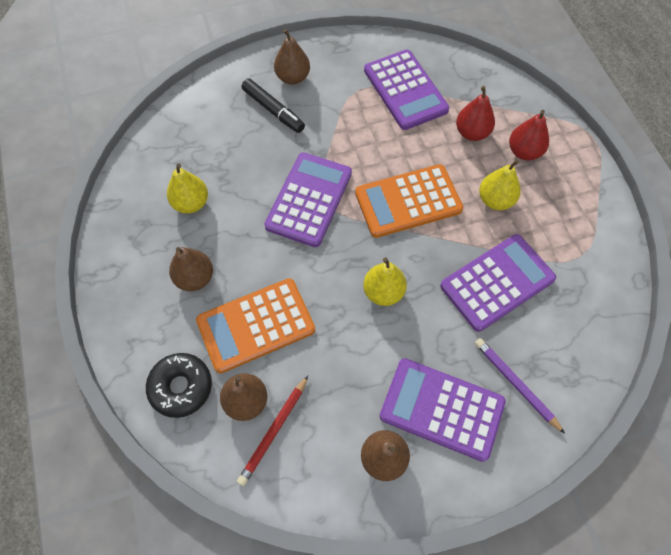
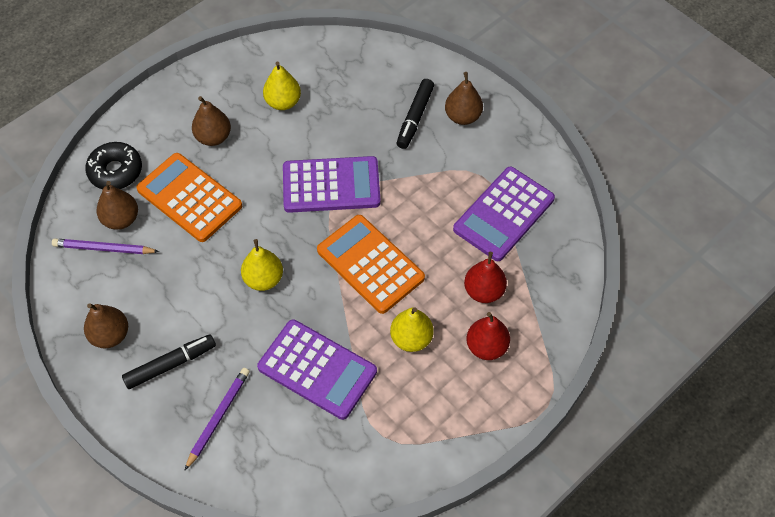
camera: 65 degrees right, 5 degrees down
red pencil [237,376,308,486] -> purple pencil [52,238,159,254]
purple calculator [380,358,506,462] -> black marker [122,334,216,389]

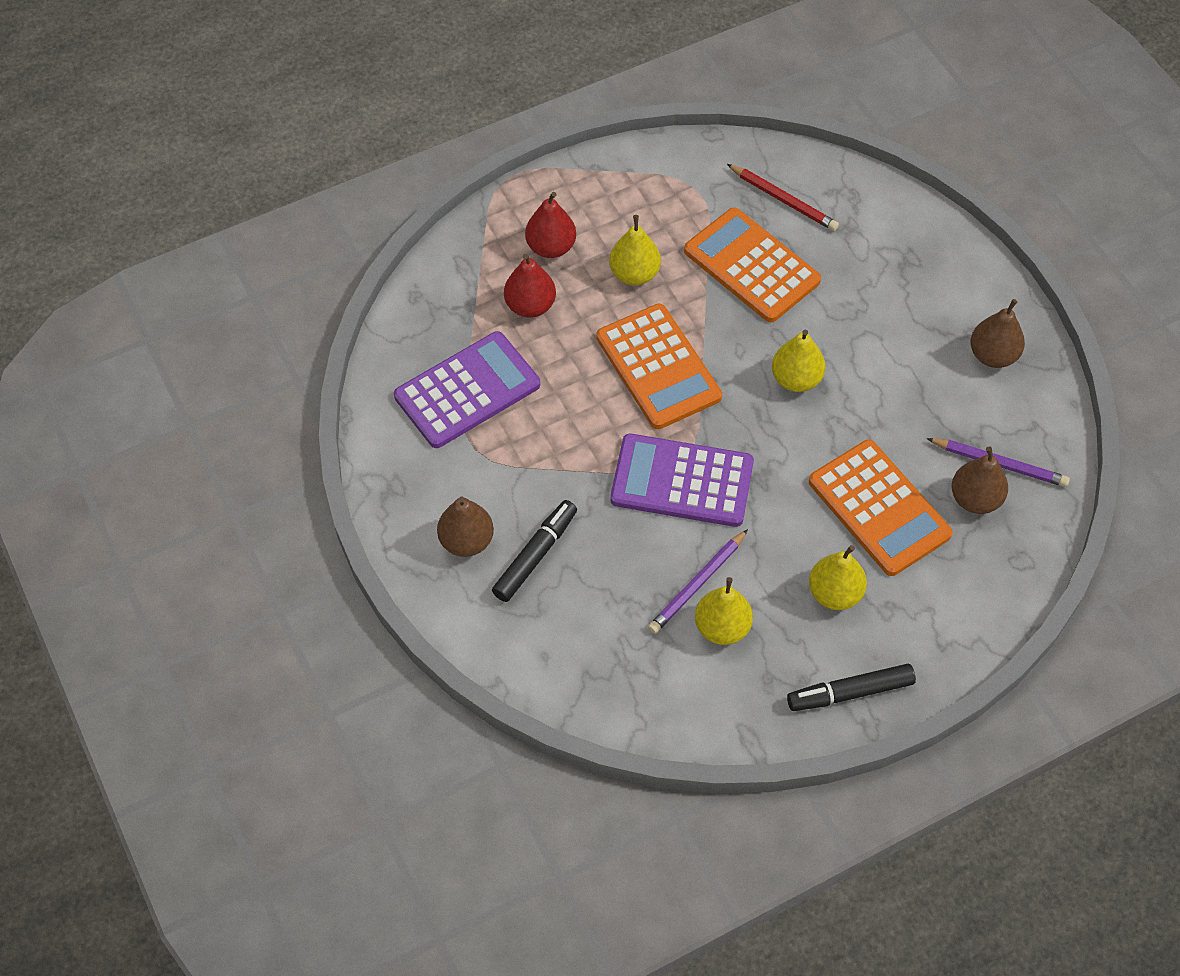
camera: 165 degrees left, 0 degrees up
black donut [85,142,142,189] -> none
black marker [122,334,216,389] -> black marker moved to [787,664,916,711]
purple pencil [184,368,250,471] -> purple pencil moved to [648,529,748,634]
brown pear [192,96,231,146] -> yellow pear [809,545,867,610]
purple calculator [257,319,377,420] -> orange calculator [684,208,821,322]
none -> red pencil [727,164,839,231]

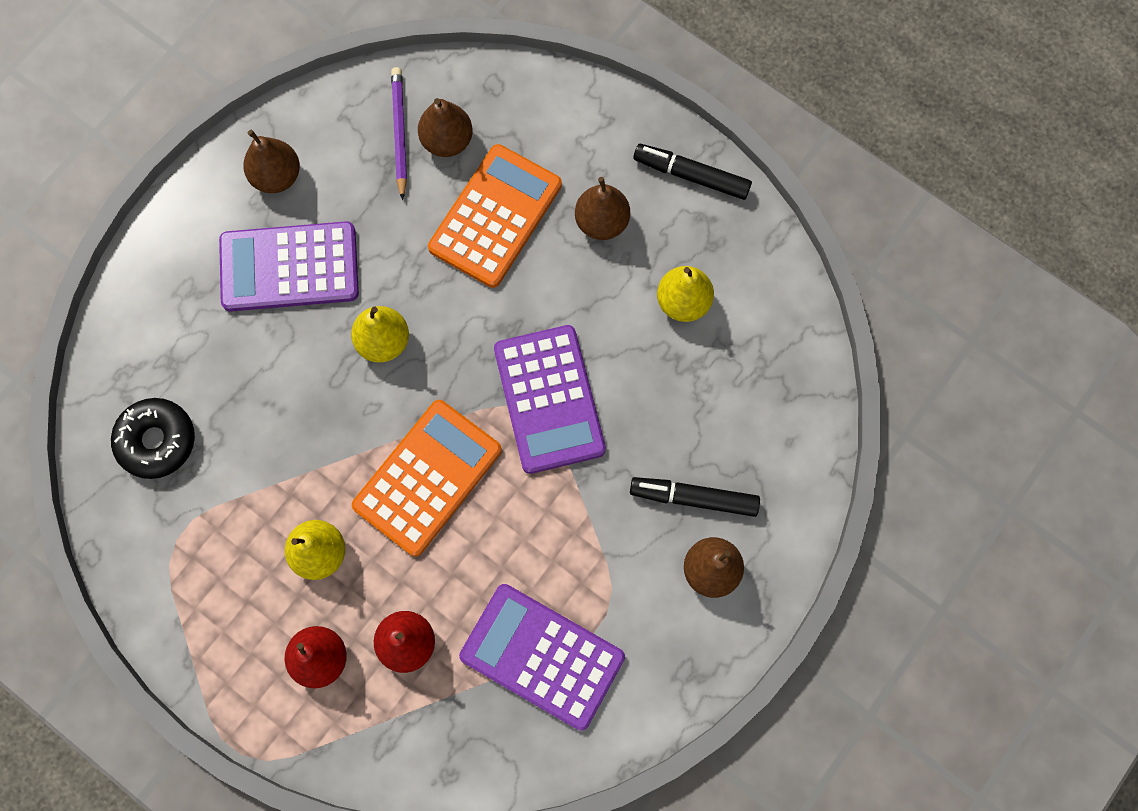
camera: 115 degrees left, 15 degrees up
purple pencil [648,529,748,634] -> none
orange calculator [684,208,821,322] -> none
red pencil [727,164,839,231] -> black donut [111,398,195,479]
black marker [787,664,916,711] -> black marker turned 150 degrees clockwise [633,144,752,200]
yellow pear [809,545,867,610] -> brown pear [575,177,630,240]
none -> purple calculator [219,221,359,311]

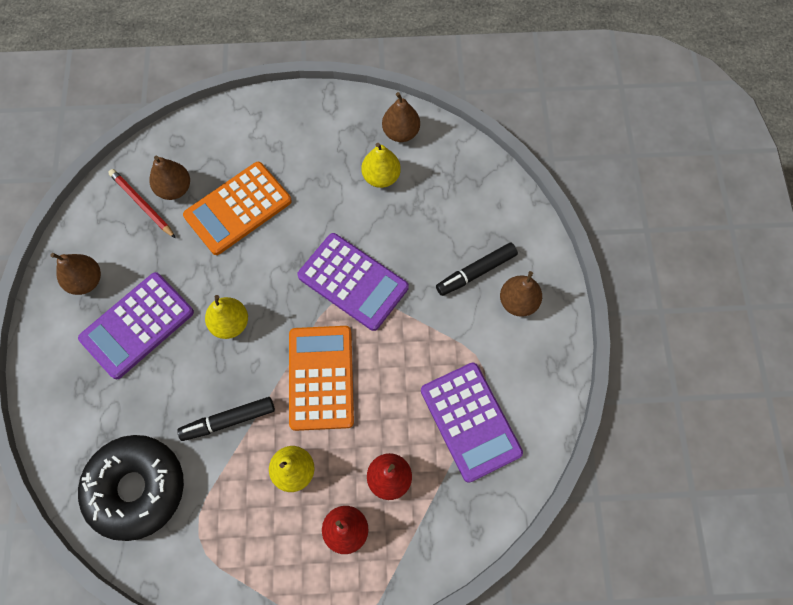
camera: 40 degrees left, 5 degrees down
black donut [111,398,195,479] -> black donut [78,435,184,541], size x1.60
purple pencil [391,67,407,200] -> red pencil [108,169,176,238]
orange calculator [428,144,562,288] -> orange calculator turned 120 degrees counterclockwise [183,162,292,255]
purple calculator [459,584,625,731] -> purple calculator turned 105 degrees counterclockwise [421,363,523,483]
brown pear [575,177,630,240] -> brown pear moved to [382,92,420,142]
black marker [633,144,752,200] -> black marker moved to [177,397,275,441]

